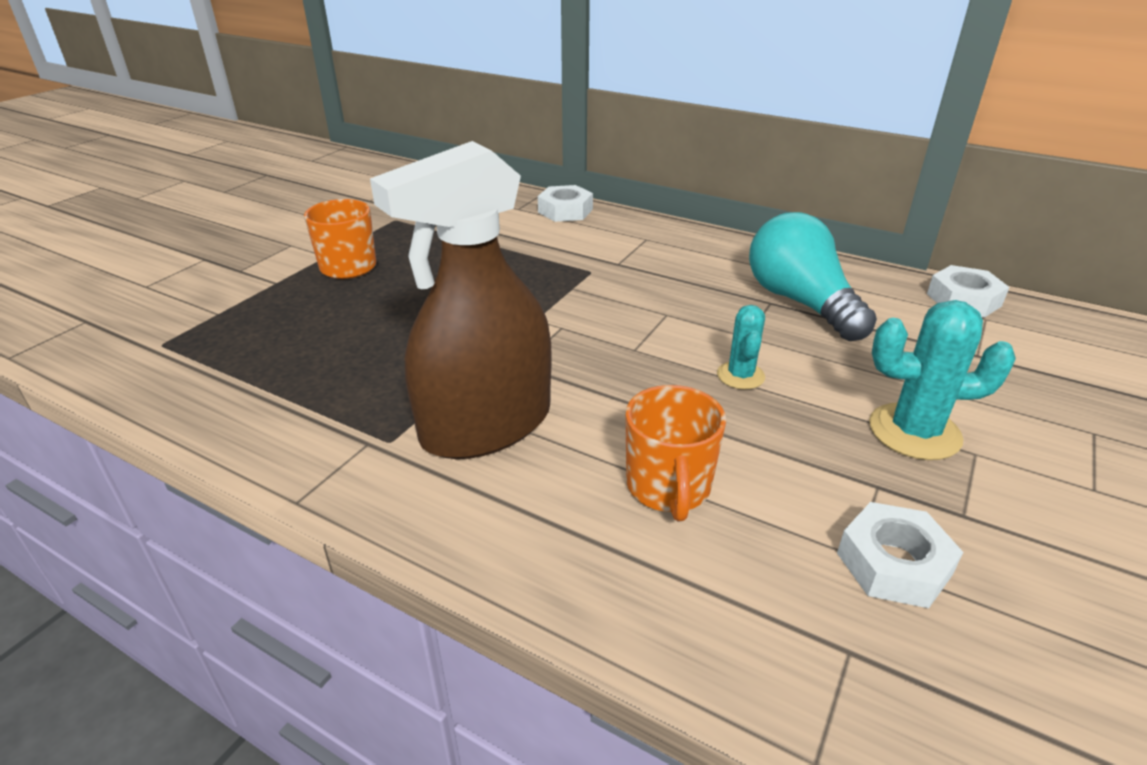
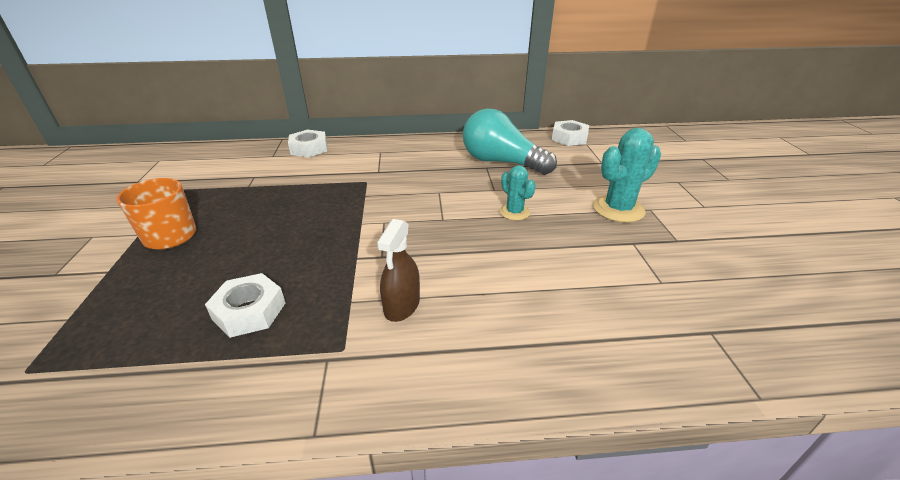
camera: 35 degrees left, 0 degrees up
brown spray bottle [370,141,552,459] -> brown spray bottle [377,219,420,322], size x0.46
orange mug [626,385,726,521] -> none
white nut [837,502,963,608] -> white nut moved to [205,273,285,338]

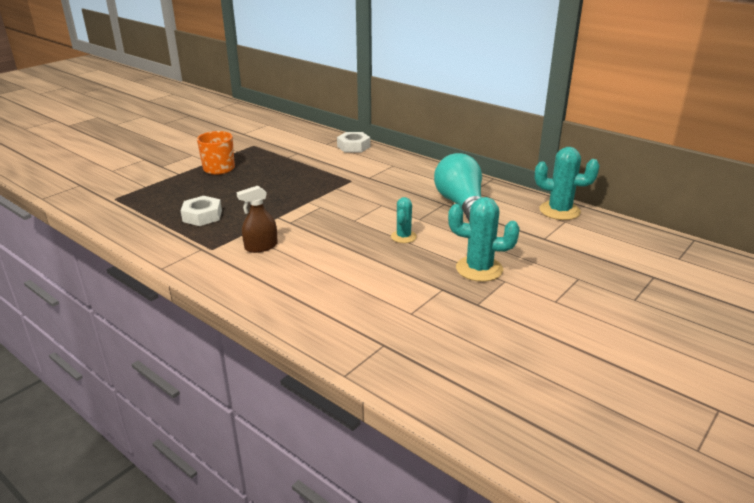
camera: 45 degrees right, 5 degrees down
white nut [552,120,589,146] -> turquoise cactus [535,147,600,220]

